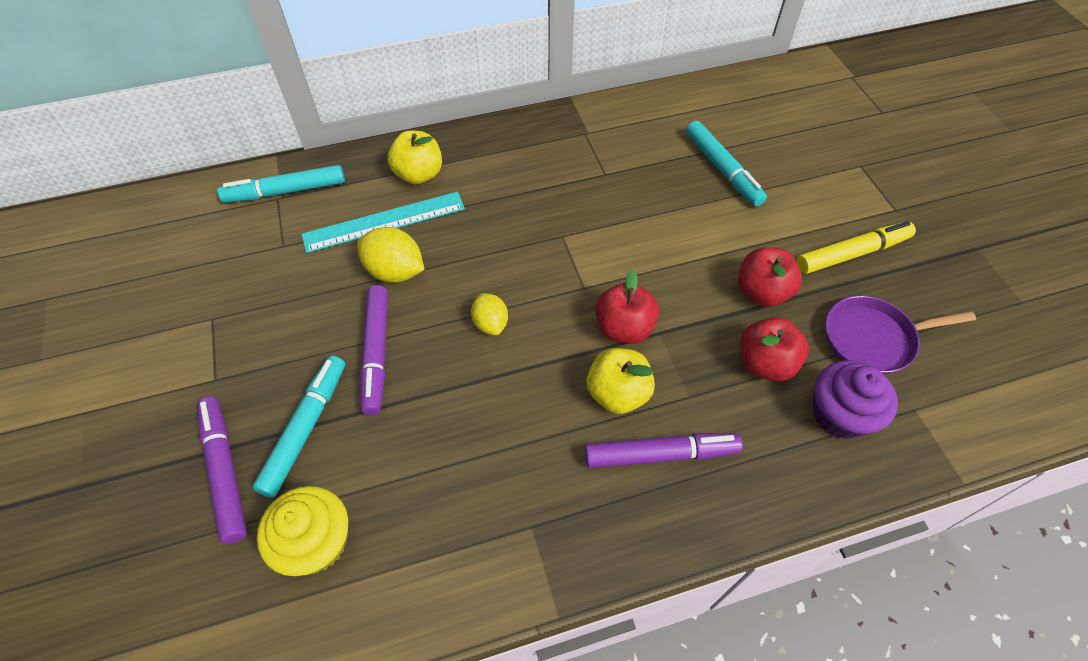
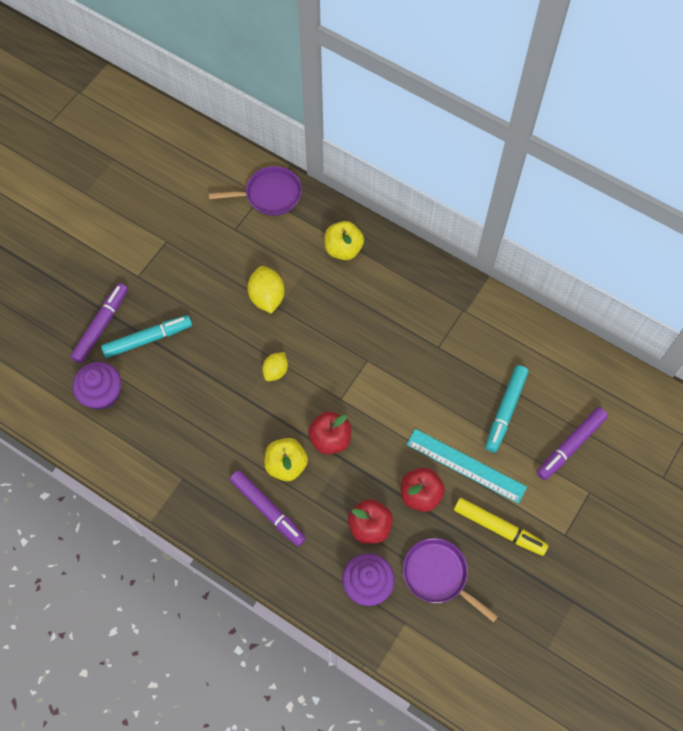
camera: 50 degrees right, 10 degrees up
turquoise marker [217,165,345,203] -> purple pan [209,166,302,216]
yellow cupcake [257,486,348,576] -> purple cupcake [72,362,122,410]
turquoise ruler [302,192,465,253] -> turquoise ruler moved to [406,429,527,504]
purple marker [360,285,388,415] -> purple marker moved to [537,407,608,480]

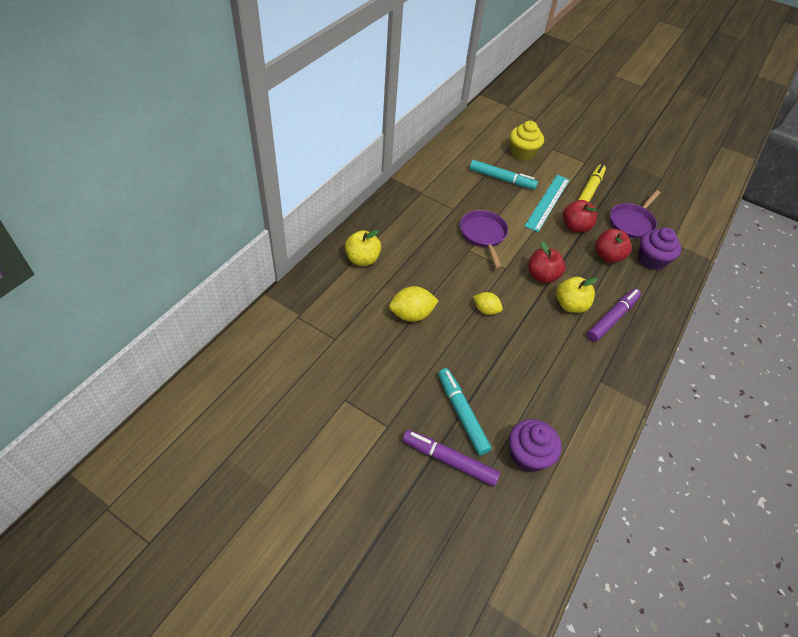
camera: 95 degrees left, 15 degrees down
purple pan [209,166,302,216] -> purple pan moved to [460,210,508,268]
purple marker [537,407,608,480] -> yellow cupcake [510,121,544,160]

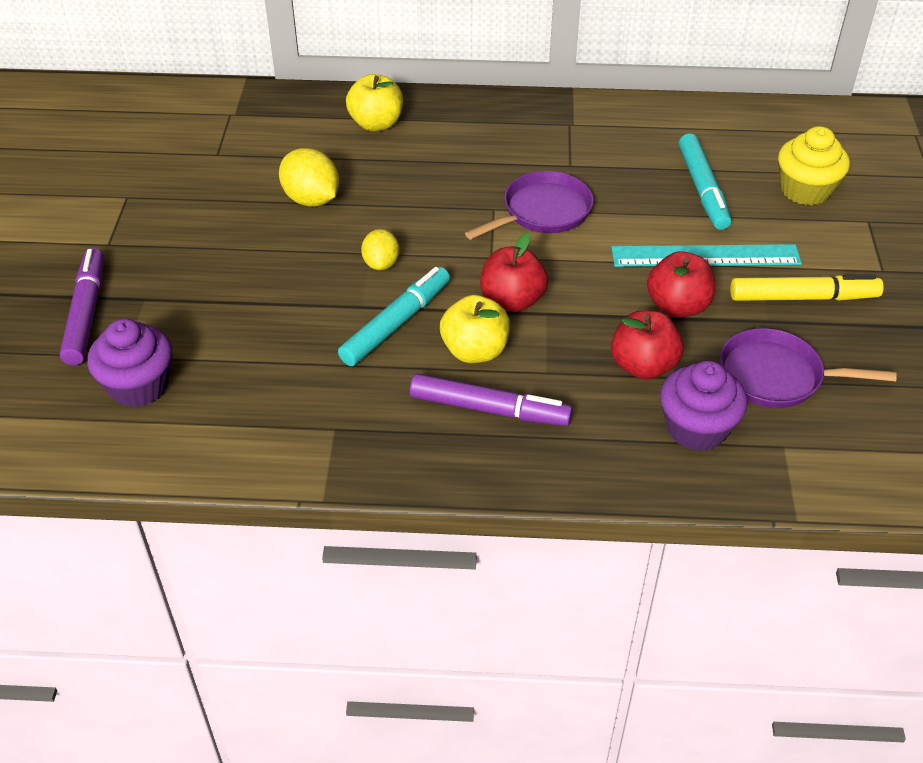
camera: 65 degrees right, 5 degrees down
turquoise marker [438,368,492,455] -> turquoise marker moved to [338,267,450,366]

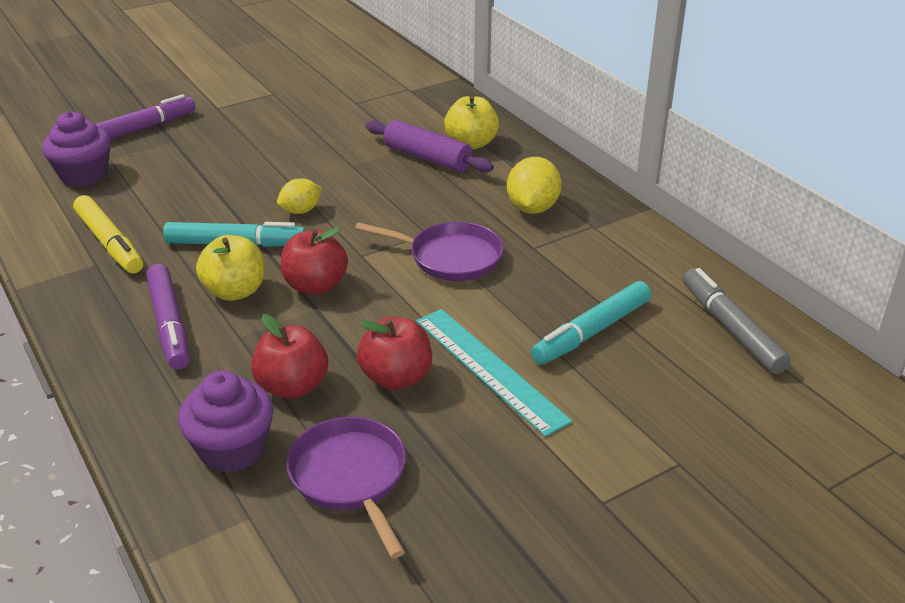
camera: 55 degrees right, 10 degrees down
yellow lemon [279,148,339,207] -> yellow lemon moved to [507,157,562,214]
yellow marker [730,274,884,301] -> yellow marker moved to [73,195,143,274]
yellow cupcake [778,126,850,206] -> none
none -> purple rolling pin [365,120,494,172]
none -> grey marker [683,268,791,374]

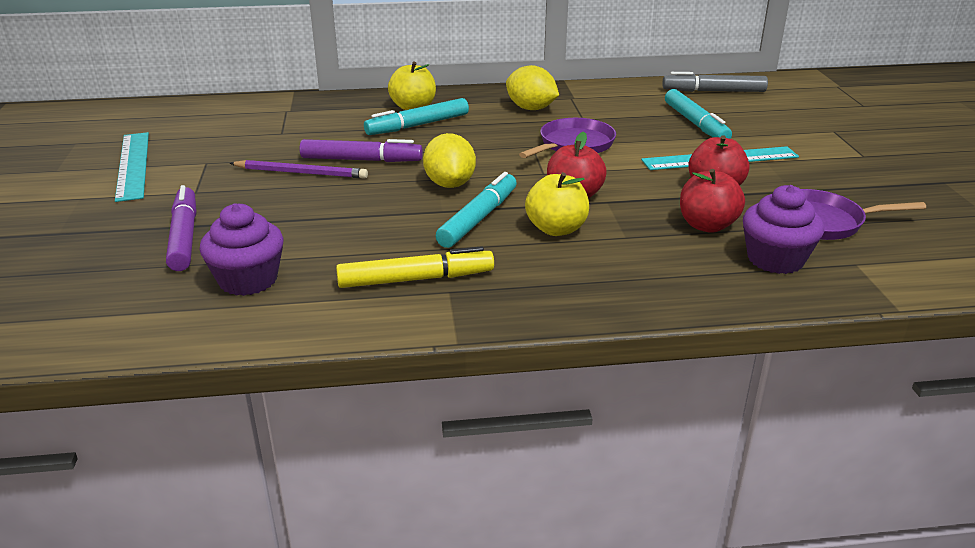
camera: 65 degrees left, 5 degrees down
purple marker [146,264,190,370] -> purple marker moved to [299,139,423,162]
yellow lemon [277,178,322,214] -> yellow lemon [423,133,476,188], size x1.55
purple rolling pin [365,120,494,172] -> turquoise marker [364,98,469,135]
none -> turquoise ruler [115,132,149,202]
none -> purple pencil [230,160,368,179]

